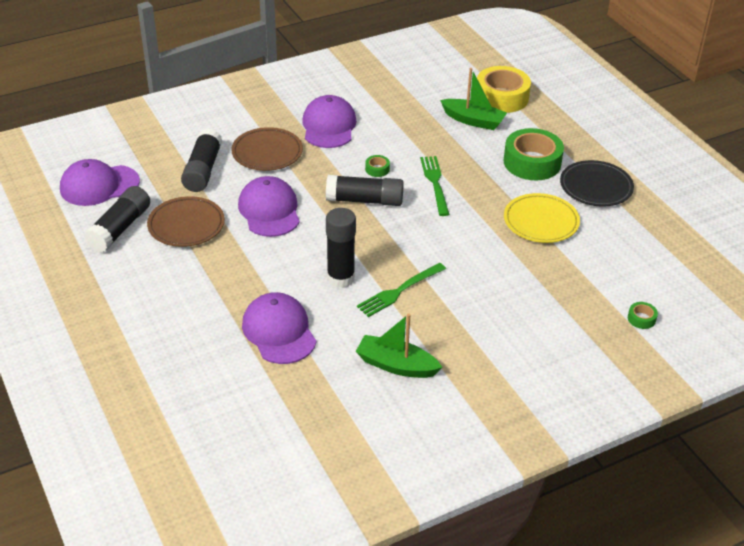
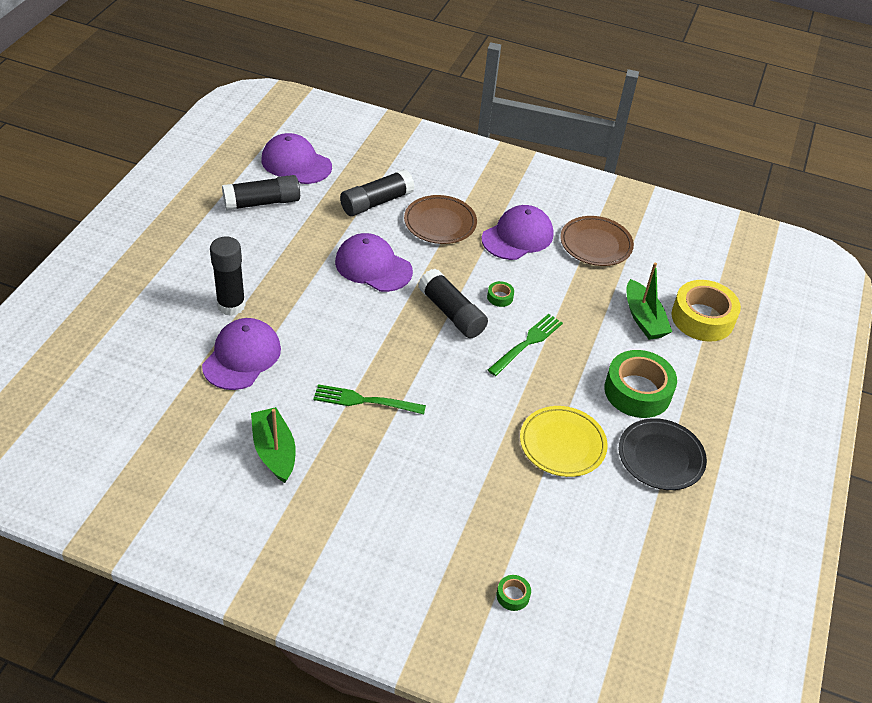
camera: 45 degrees right, 5 degrees up
brown plate [147,196,225,247] -> brown plate moved to [560,216,634,266]
purple cap [238,176,300,237] -> purple cap turned 90 degrees counterclockwise [335,233,413,292]
black glue stick [326,208,356,288] -> black glue stick moved to [210,237,246,316]

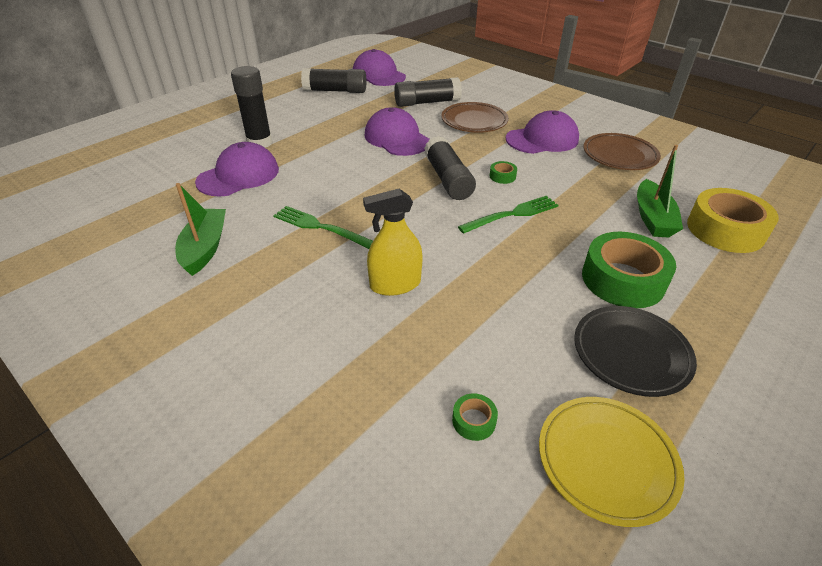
camera: 25 degrees right, 5 degrees down
green tape [497,575,531,611] -> green tape moved to [452,393,498,441]
yellow plate [520,406,608,477] -> yellow plate moved to [539,397,685,527]
none -> yellow spray bottle [363,188,423,296]

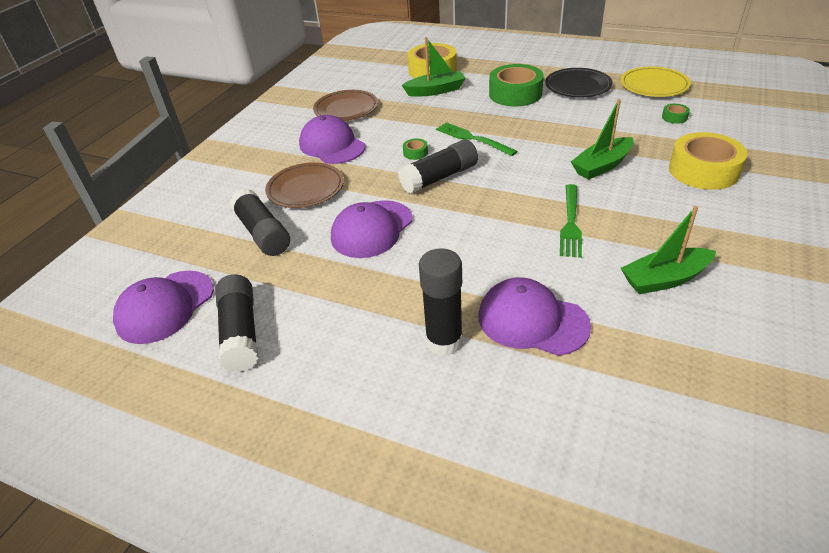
camera: 105 degrees left, 0 degrees up
yellow spray bottle [363,188,423,296] -> green boat [571,99,634,180]
none -> yellow tape [669,132,748,190]

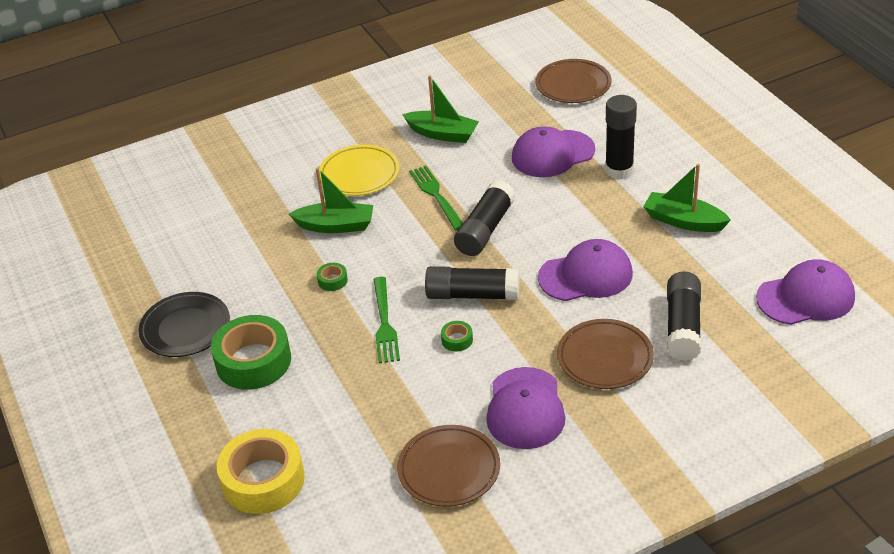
camera: 140 degrees left, 0 degrees up
black glue stick [216,274,259,372] -> black glue stick moved to [454,180,516,256]
green boat [402,37,466,97] -> green boat moved to [643,164,731,232]
purple cap [479,277,591,356] -> purple cap turned 90 degrees clockwise [512,126,595,177]
green fork [560,184,582,258] -> green fork turned 75 degrees counterclockwise [409,166,463,231]
yellow plate [621,67,691,97] -> yellow plate moved to [319,145,399,196]
green tape [662,104,690,124] -> green tape moved to [317,263,348,291]
yellow tape [669,132,748,190] -> none
none -> brown plate [535,59,612,103]

